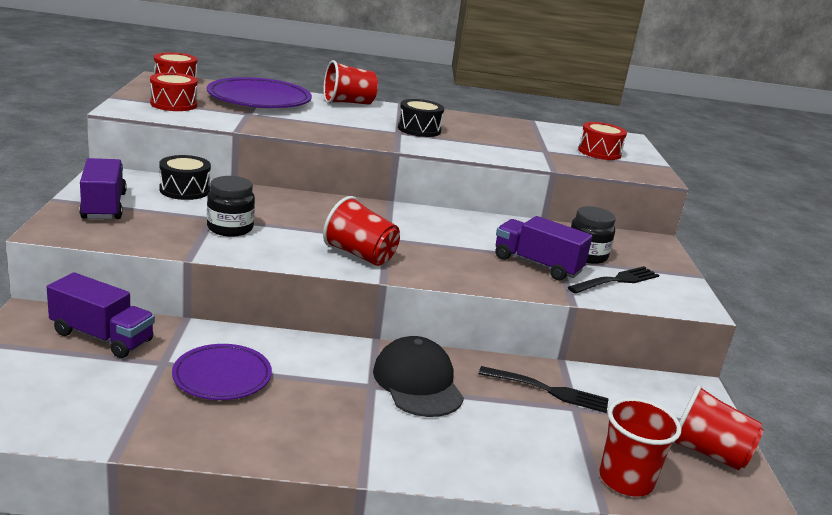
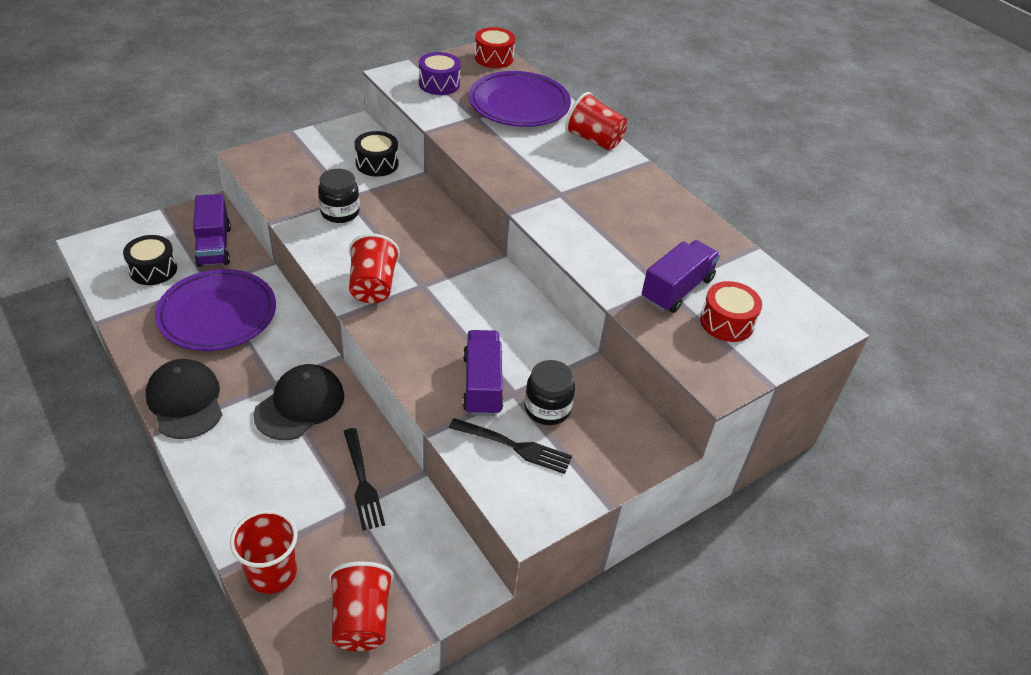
camera: 55 degrees right, 20 degrees up
purple truck [79,158,127,219] -> purple truck moved to [642,240,720,313]
red drum [150,73,198,111] -> purple drum [419,52,461,95]
purple plate [172,344,272,400] -> purple plate [155,269,276,351], size x1.58
black drum [398,99,444,137] -> black drum moved to [123,235,177,285]
none -> black cap [146,359,222,439]

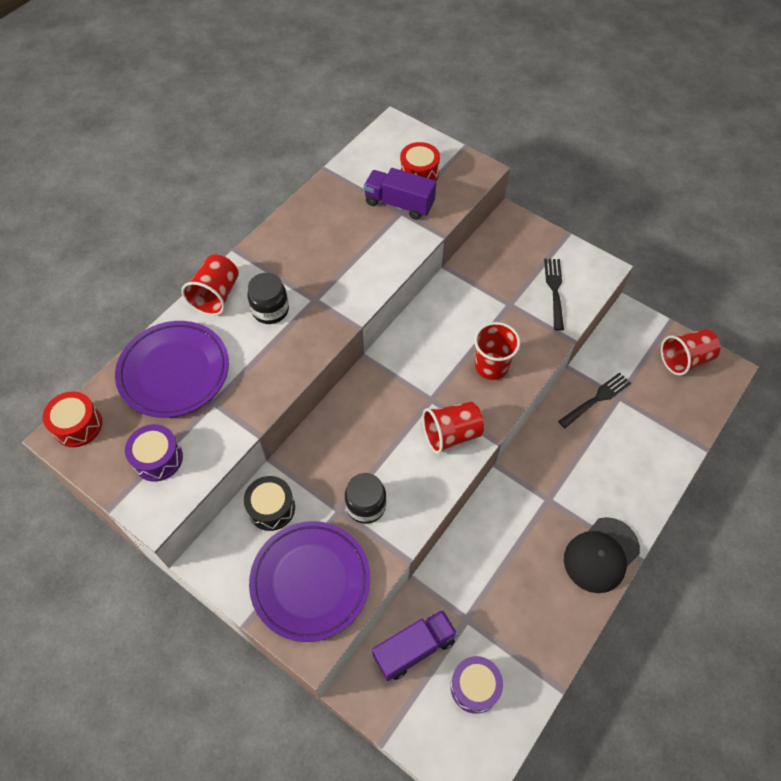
camera: 105 degrees left, 15 degrees up
black drum [123,235,177,285] -> purple drum [450,656,503,714]
purple plate [155,269,276,351] -> purple plate moved to [249,521,370,642]
red cup [230,510,298,594] -> red cup moved to [474,322,520,380]
black cap [253,364,344,440] -> none
purple truck [463,330,503,416] -> none
black jar [524,360,575,425] -> black jar moved to [247,273,289,324]

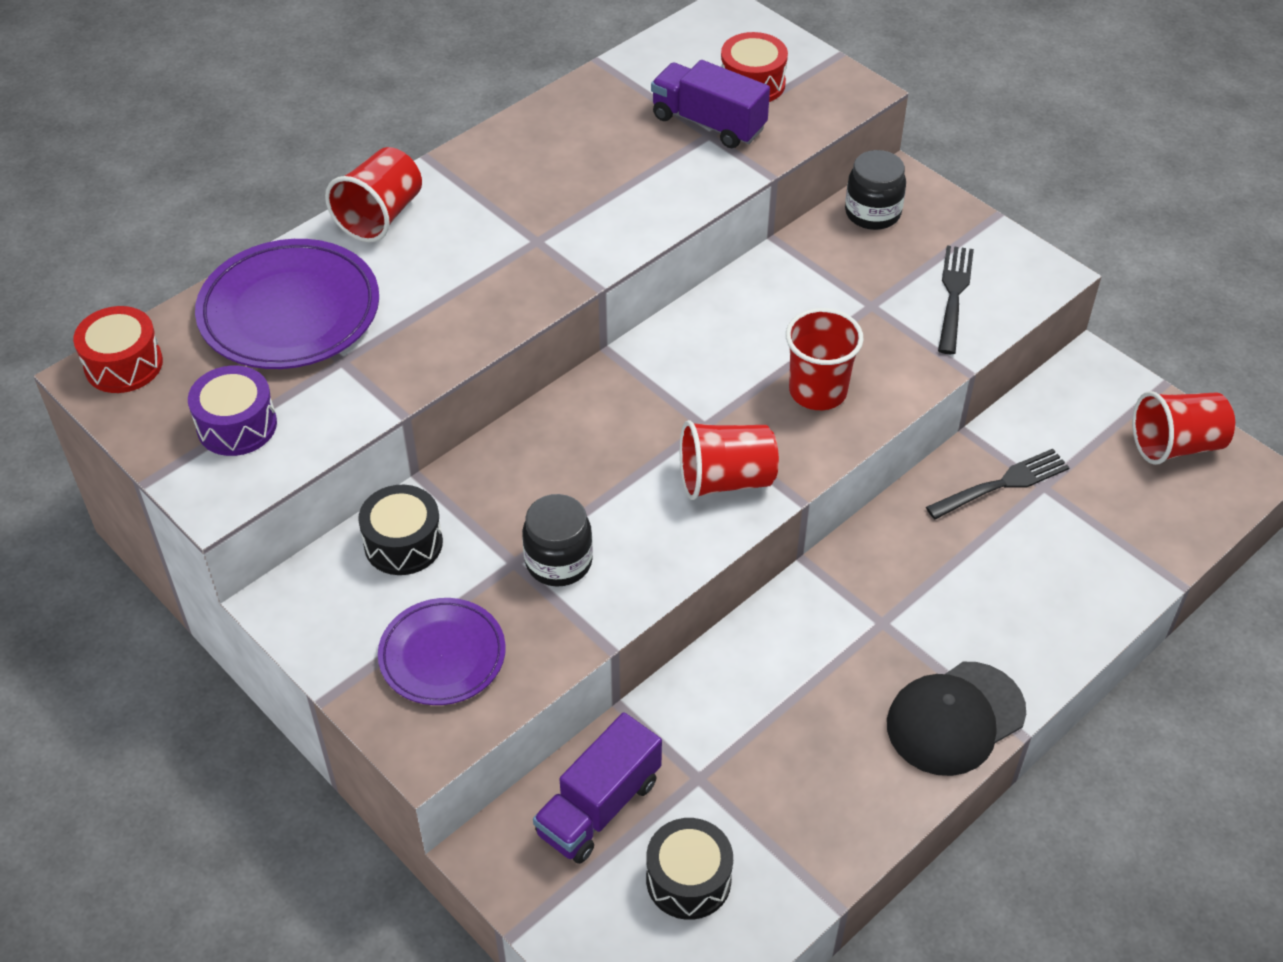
camera: 10 degrees right, 10 degrees down
black jar [247,273,289,324] -> black jar moved to [845,150,906,230]
purple plate [249,521,370,642] -> purple plate [378,598,506,705], size x0.63
purple truck [372,609,458,681] -> purple truck turned 150 degrees clockwise [533,712,662,864]
purple drum [450,656,503,714] -> black drum [646,818,733,920]

